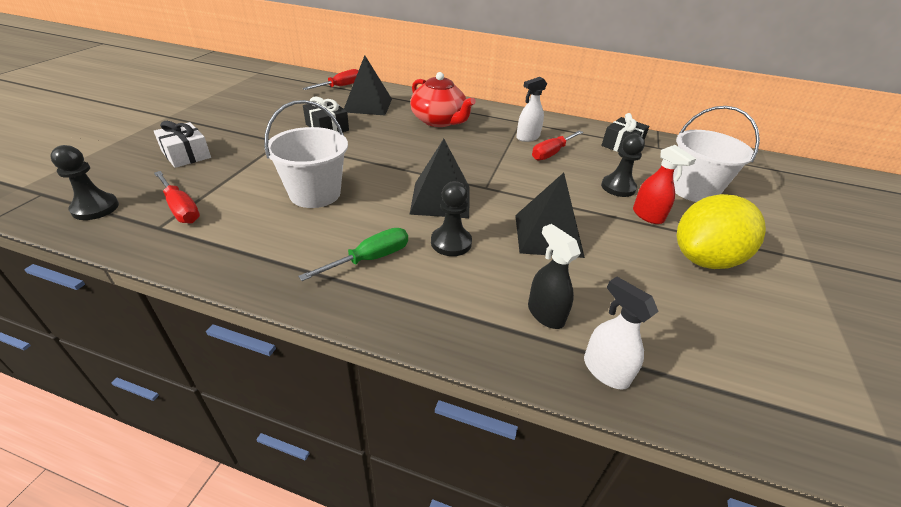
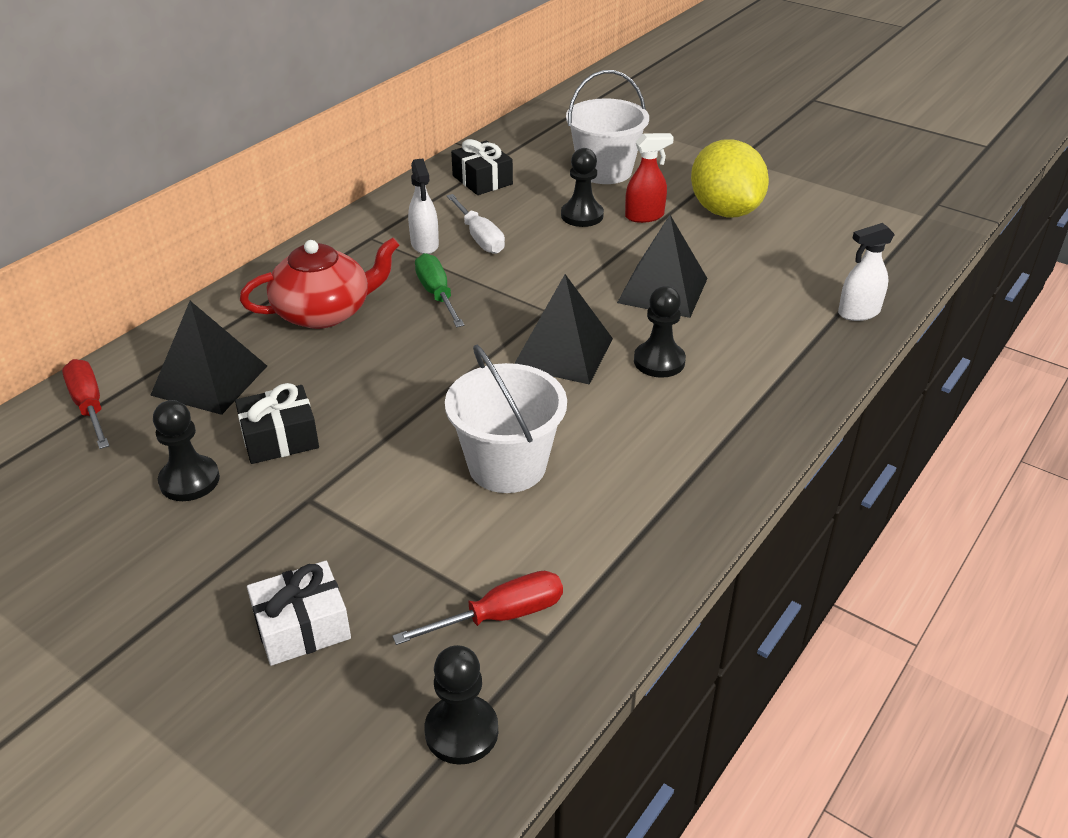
camera: 70 degrees left, 0 degrees up
green screwdriver [298,228,408,281] -> green screwdriver moved to [415,253,464,327]
black spray bottle [528,224,581,329] -> none
red screwdriver [532,130,583,161] -> white screwdriver [447,194,505,254]
none -> black pawn [153,400,220,501]

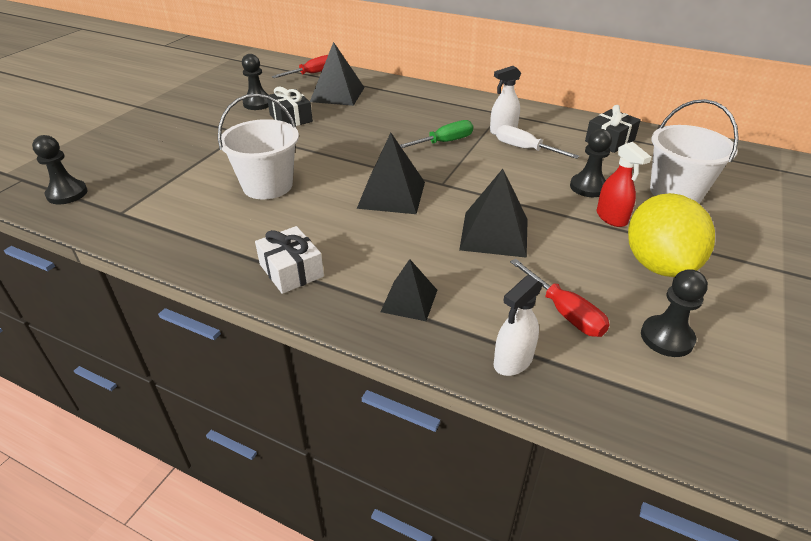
camera: 80 degrees right, 0 degrees up
red teapot [240,238,400,329] -> none
white gift [247,561,351,666] -> white gift moved to [255,226,324,294]
red screwdriver [392,571,563,645] -> red screwdriver moved to [510,259,610,337]
white screwdriver [447,194,505,254] -> white screwdriver turned 75 degrees clockwise [496,125,580,159]
black pawn [634,286,686,378] -> black pawn moved to [641,269,708,357]
yellow lemon [691,139,769,218] -> yellow lemon turned 60 degrees counterclockwise [628,193,715,277]
white spray bottle [838,223,895,321] -> white spray bottle turned 105 degrees counterclockwise [494,275,543,376]
none -> black pyramid [381,259,437,321]

